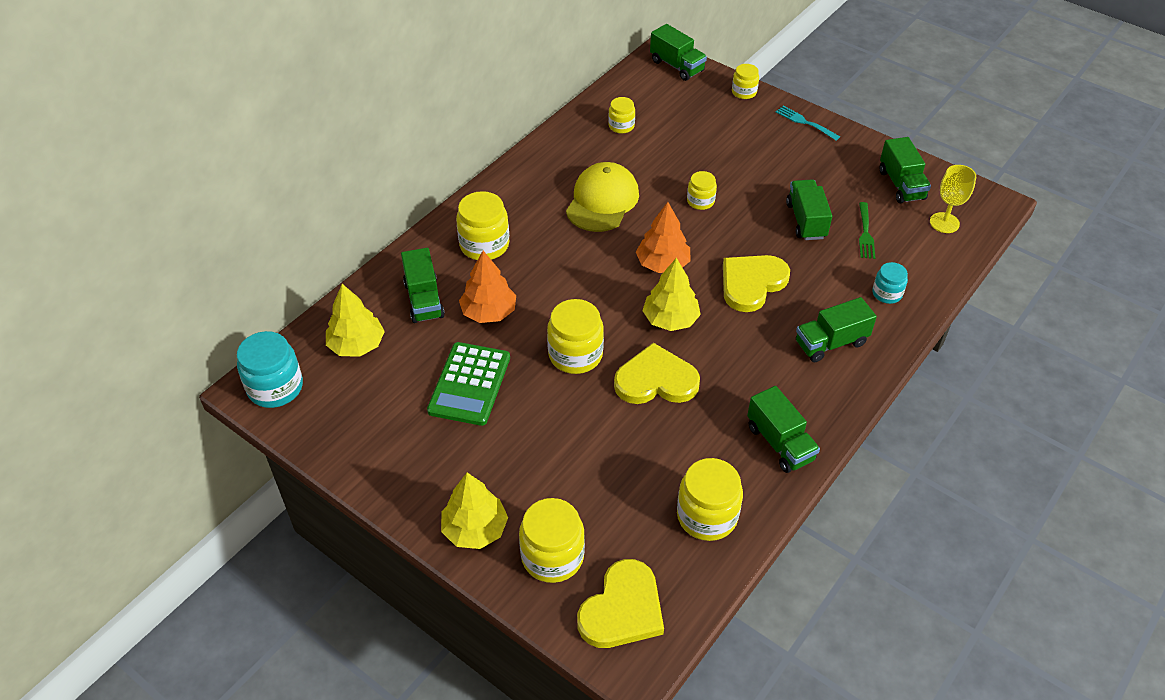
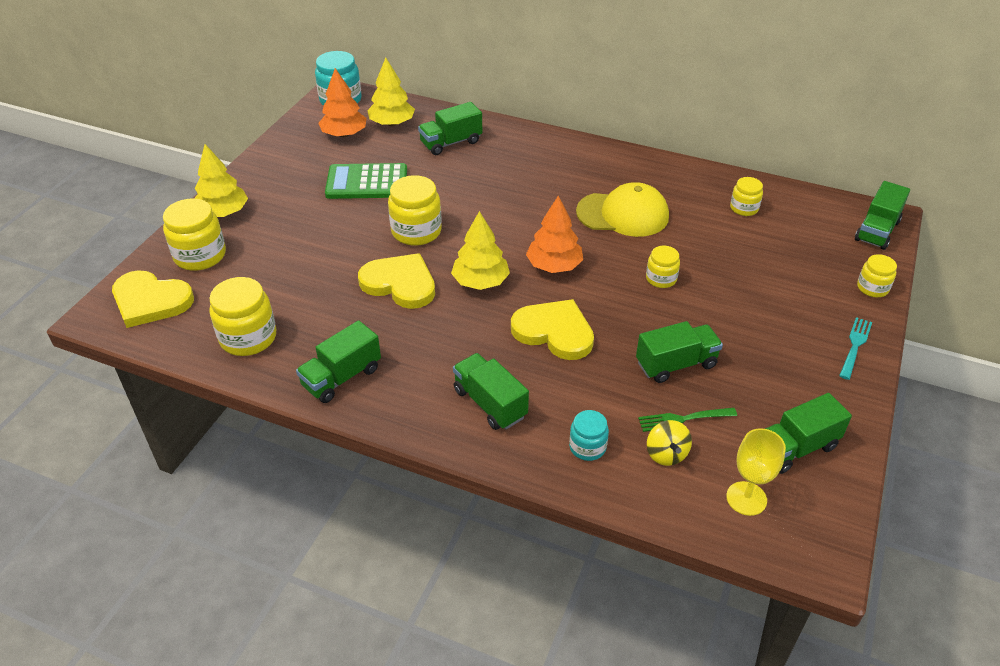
camera: 75 degrees right, 5 degrees down
yellow jar [456,191,509,260] -> none
orange tree [459,251,516,323] -> orange tree moved to [318,68,366,137]
yellow heart [614,343,700,404] -> yellow heart turned 45 degrees counterclockwise [358,253,435,309]
none -> yellow spinning top [647,420,692,466]

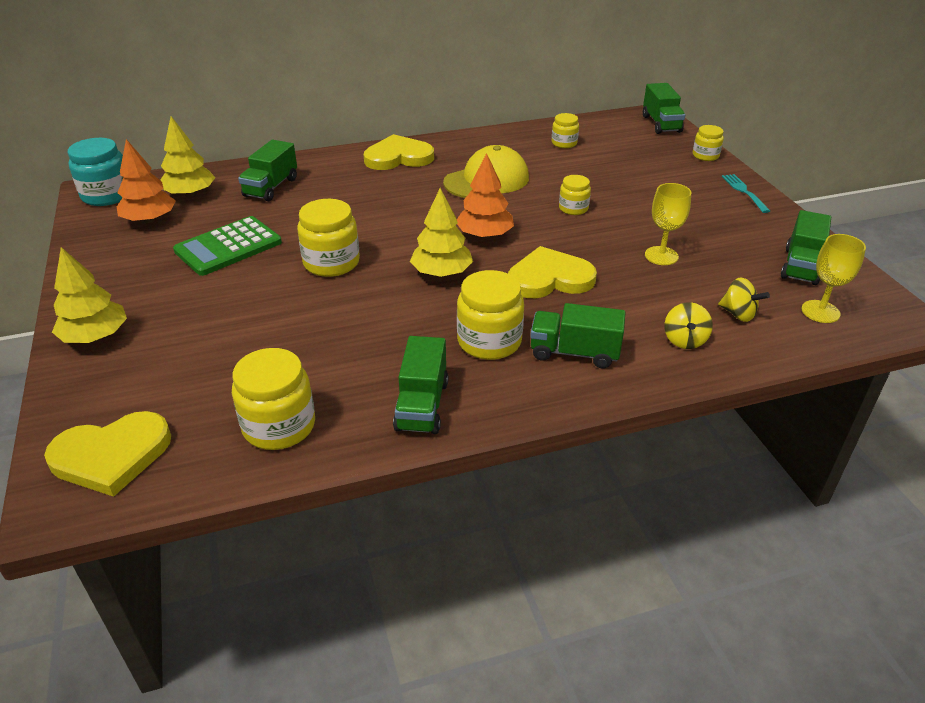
camera: 40 degrees left, 5 degrees down
yellow jar [163,198,226,271] -> yellow jar moved to [457,270,524,360]
yellow heart [358,253,435,309] -> yellow heart moved to [364,134,434,170]
turquoise jar [569,410,609,461] -> yellow spinning top [664,302,713,349]
green truck [636,321,723,383] -> yellow goblet [645,183,691,265]
green fork [638,408,737,432] -> none

